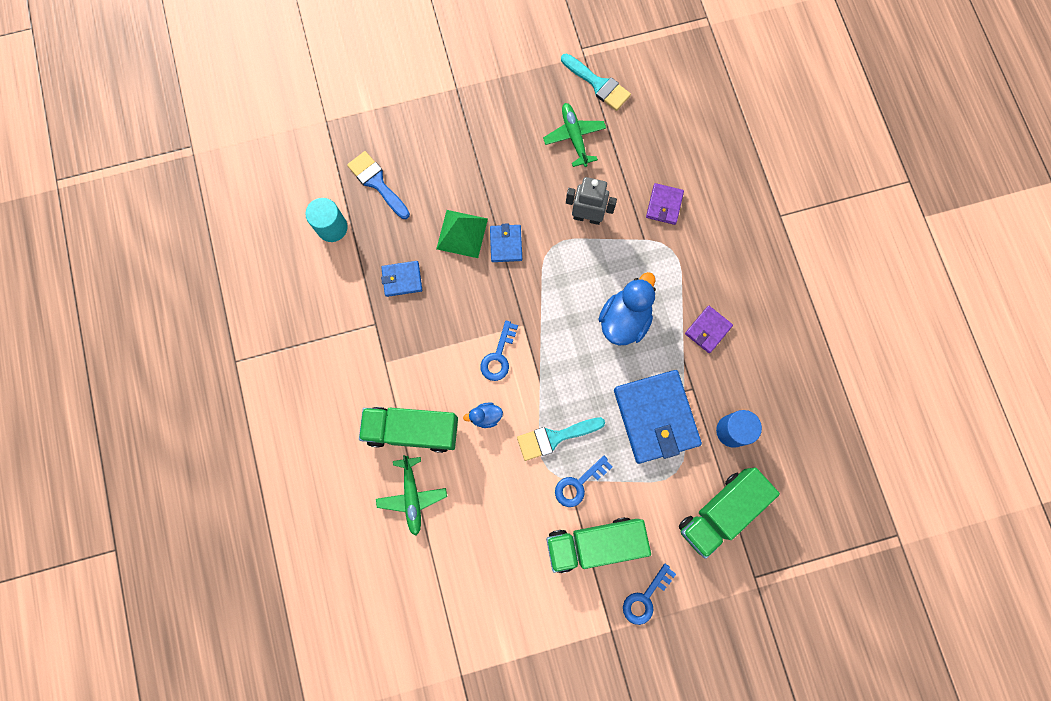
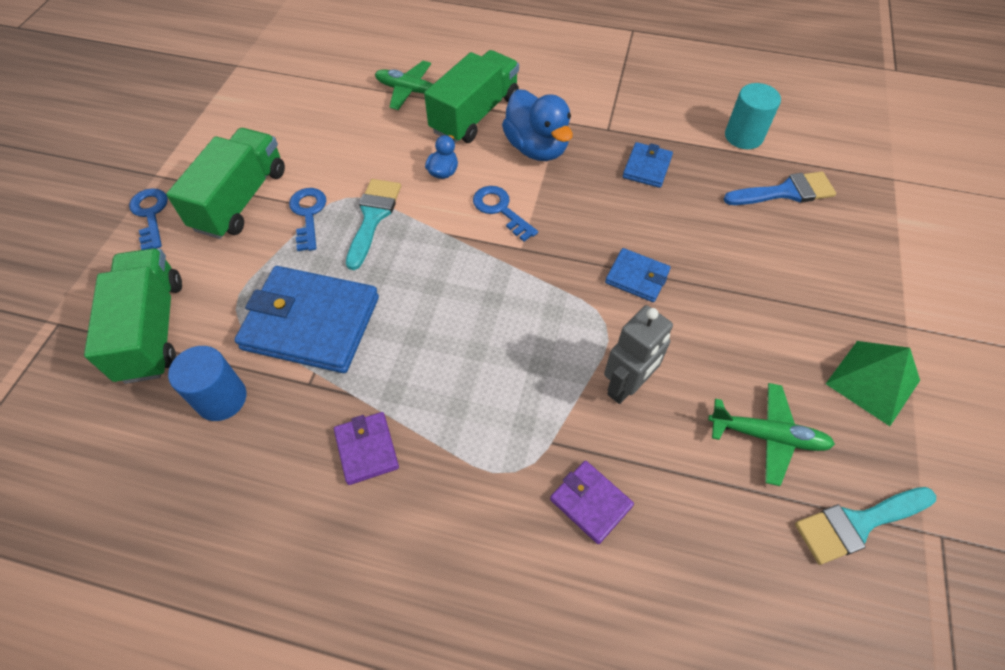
camera: 120 degrees right, 20 degrees down
green pyramid [436,210,488,258] -> green pyramid moved to [826,341,920,426]
blue duck [598,272,656,345] -> blue duck moved to [502,89,573,161]

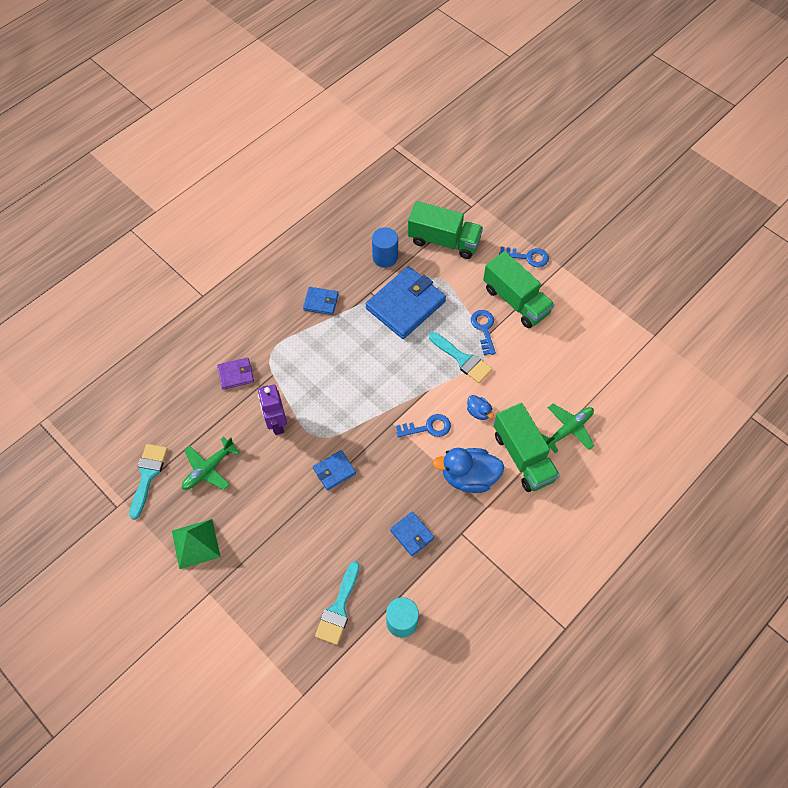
camera: 120 degrees right, 5 degrees up
blue key [289,188,326,251] -> blue key turned 120 degrees counterclockwise [471,310,496,355]
purple wallet [334,412,399,485] -> blue wallet [303,287,339,315]
grey robot [604,305,673,404] -> purple robot [258,384,287,435]
blue brush [723,172,836,205] -> turquoise brush [315,561,360,645]

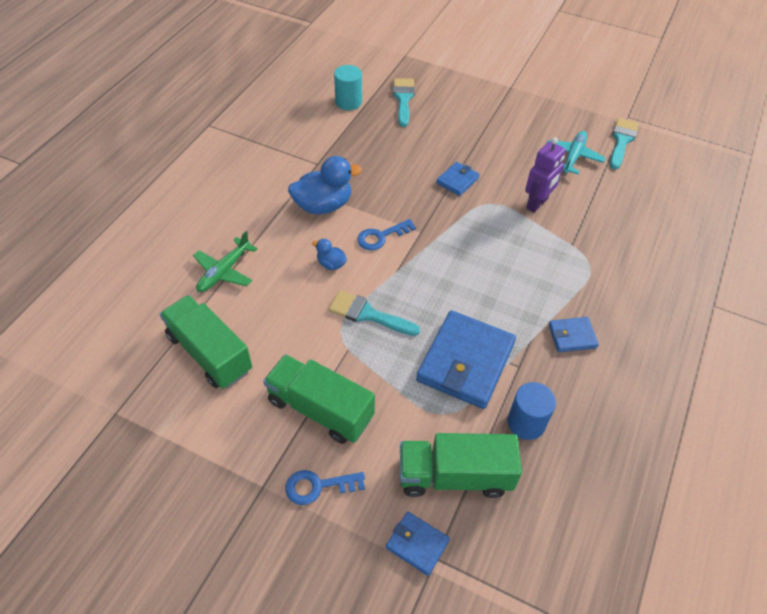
camera: 160 degrees right, 10 degrees down
turquoise brush [129,444,168,520] -> turquoise brush turned 150 degrees counterclockwise [610,118,639,169]
green pyramid [172,519,221,569] -> none
green plane [182,437,240,490] -> turquoise plane [546,131,606,174]
purple wallet [217,357,254,390] -> none
purple robot [258,384,287,435] -> purple robot turned 75 degrees clockwise [525,137,566,213]
blue wallet [390,511,434,556] -> blue wallet moved to [386,512,450,576]
blue key [471,310,496,355] -> none
green truck [494,403,560,492] -> green truck moved to [160,295,252,389]

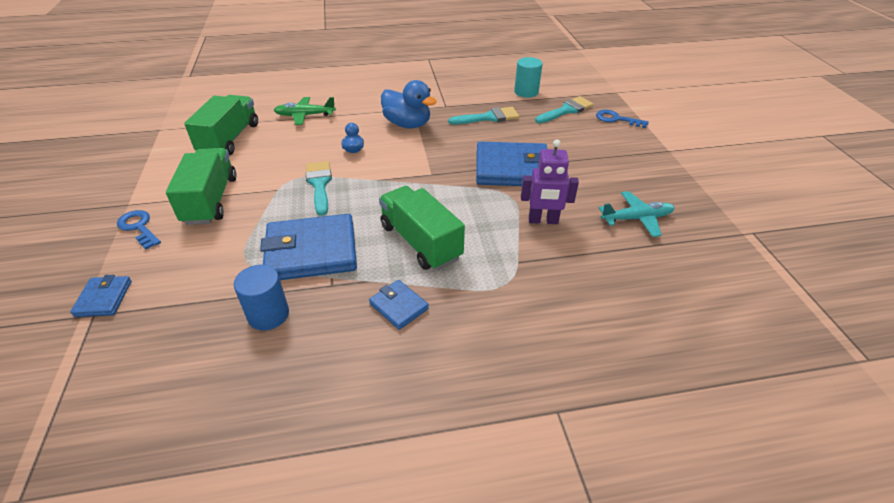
camera: 55 degrees right, 10 degrees down
blue key [357,219,416,250] -> blue key moved to [596,110,649,128]
green truck [400,433,522,498] -> green truck moved to [379,186,465,270]
blue wallet [436,162,480,196] -> blue wallet [476,142,547,186], size x2.04
turquoise brush [610,118,639,169] -> turquoise brush moved to [448,107,519,125]

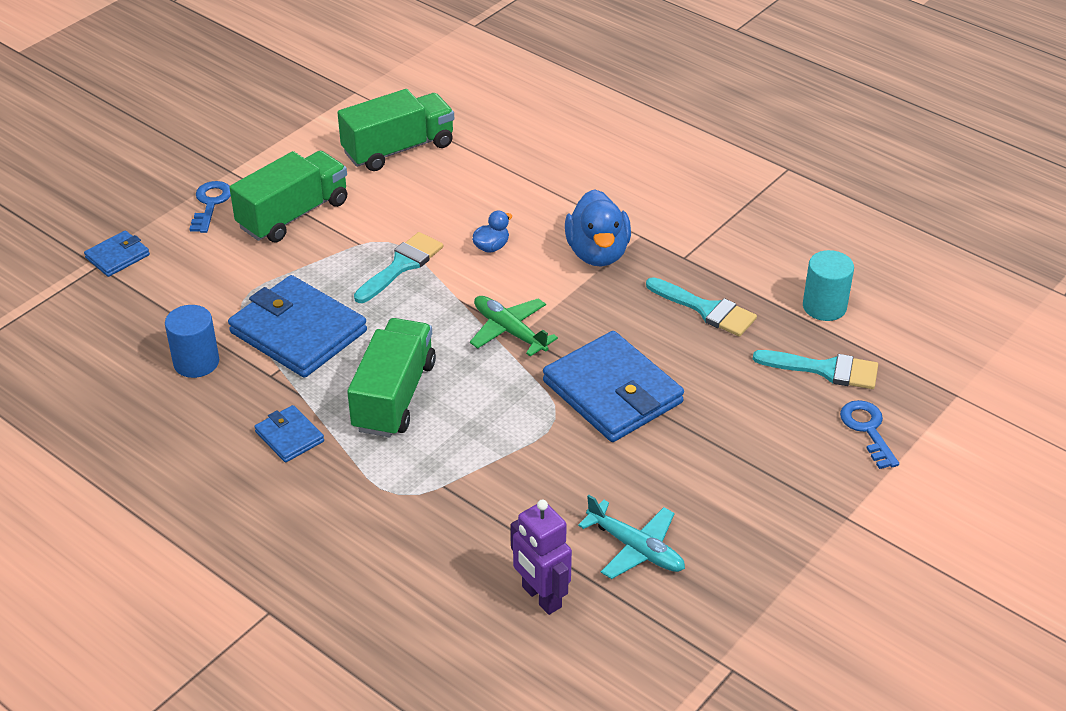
camera: 50 degrees right, 0 degrees up
green plane [274,97,336,125] -> green plane moved to [470,296,558,357]
blue wallet [369,280,429,330] -> blue wallet turned 45 degrees counterclockwise [254,405,324,463]
purple robot [521,139,579,224] -> purple robot moved to [511,500,572,615]

